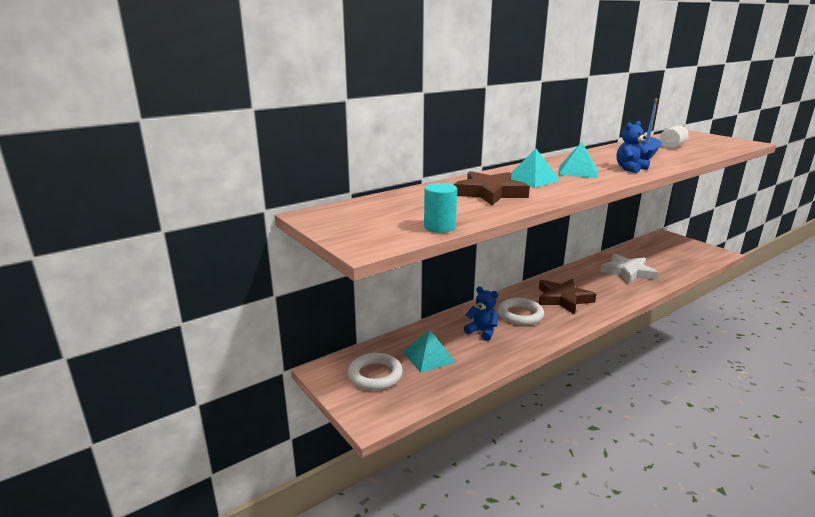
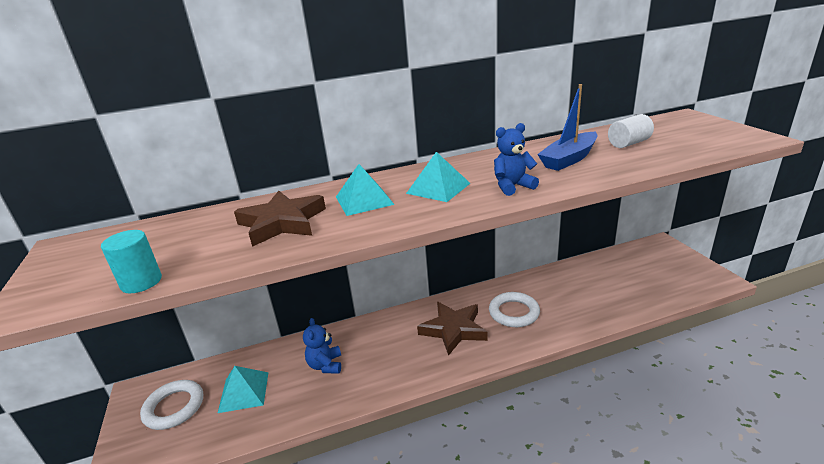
camera: 20 degrees right, 5 degrees up
blue teddy bear [464,286,498,341] -> blue teddy bear turned 150 degrees counterclockwise [303,318,341,374]
white ring [498,298,544,325] -> white ring moved to [489,292,540,327]
white star [601,254,658,284] -> none

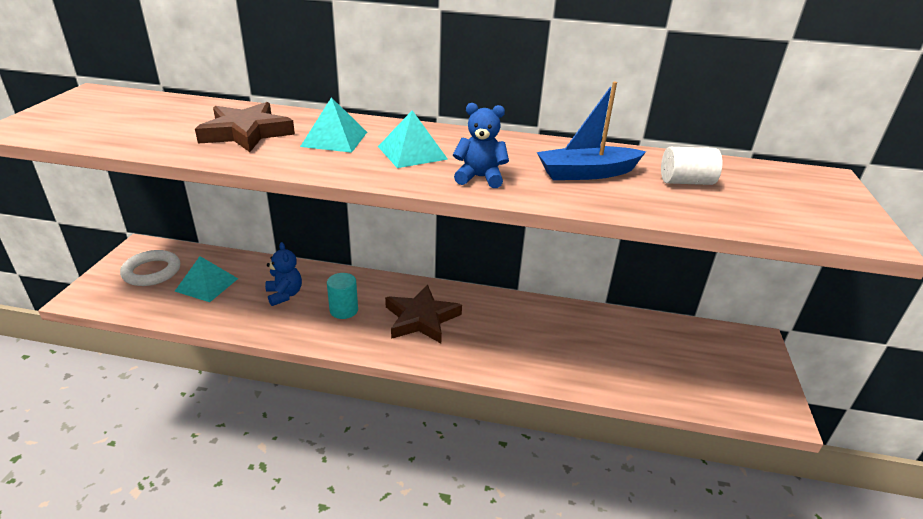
camera: 25 degrees right, 5 degrees up
turquoise cylinder [101,230,162,293] -> turquoise cylinder moved to [327,273,358,319]
blue teddy bear [303,318,341,374] -> blue teddy bear turned 135 degrees clockwise [265,242,302,306]
white ring [489,292,540,327] -> none

